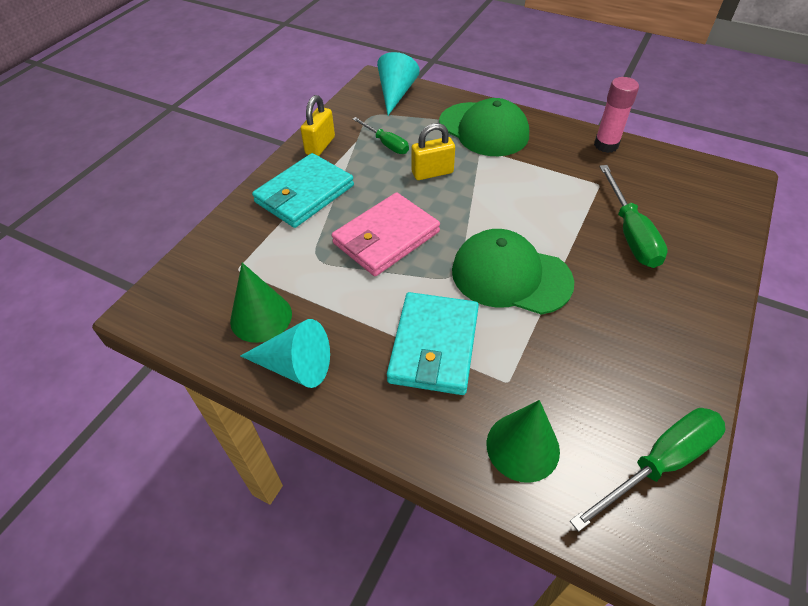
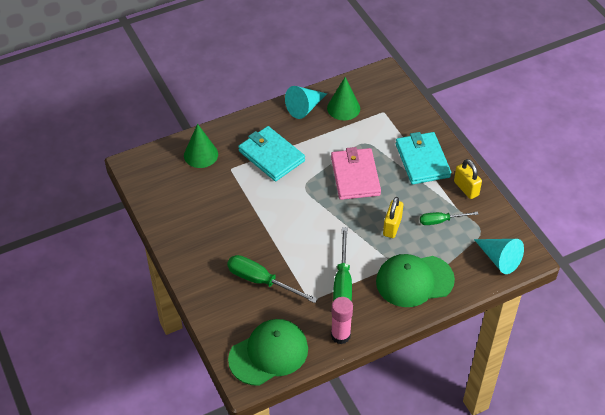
camera: 125 degrees right, 0 degrees up
green cap [452,229,574,315] -> green cap moved to [228,319,308,386]
green screwdriver [570,408,725,532] -> green screwdriver moved to [333,227,352,302]

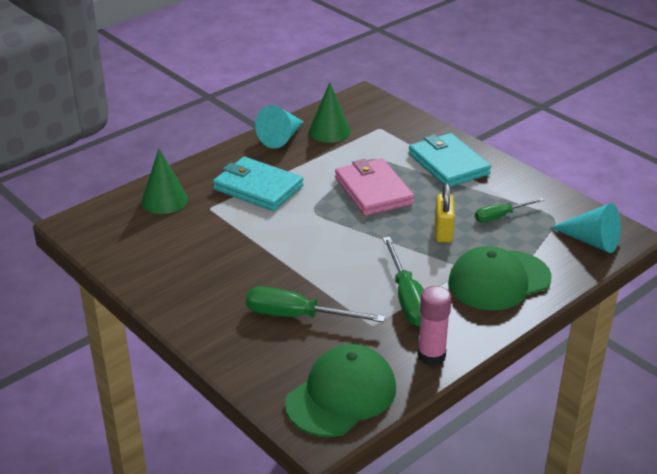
camera: 15 degrees left, 15 degrees down
yellow padlock [454,159,482,199] -> none

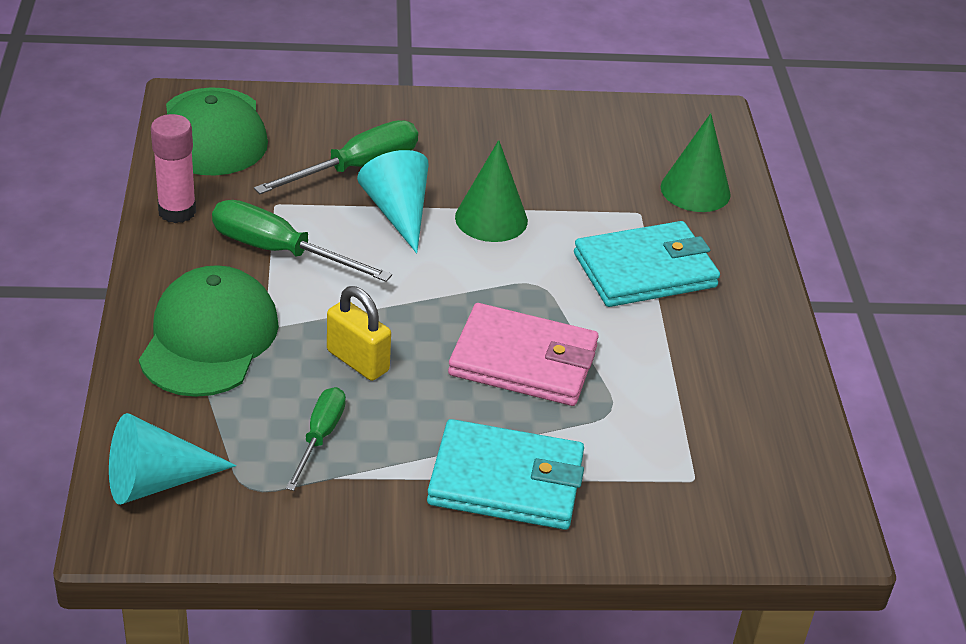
camera: 125 degrees right, 5 degrees up
turquoise cone [255,105,304,149] -> turquoise cone moved to [357,150,429,254]
green cone [309,83,351,143] -> green cone moved to [455,140,528,242]

